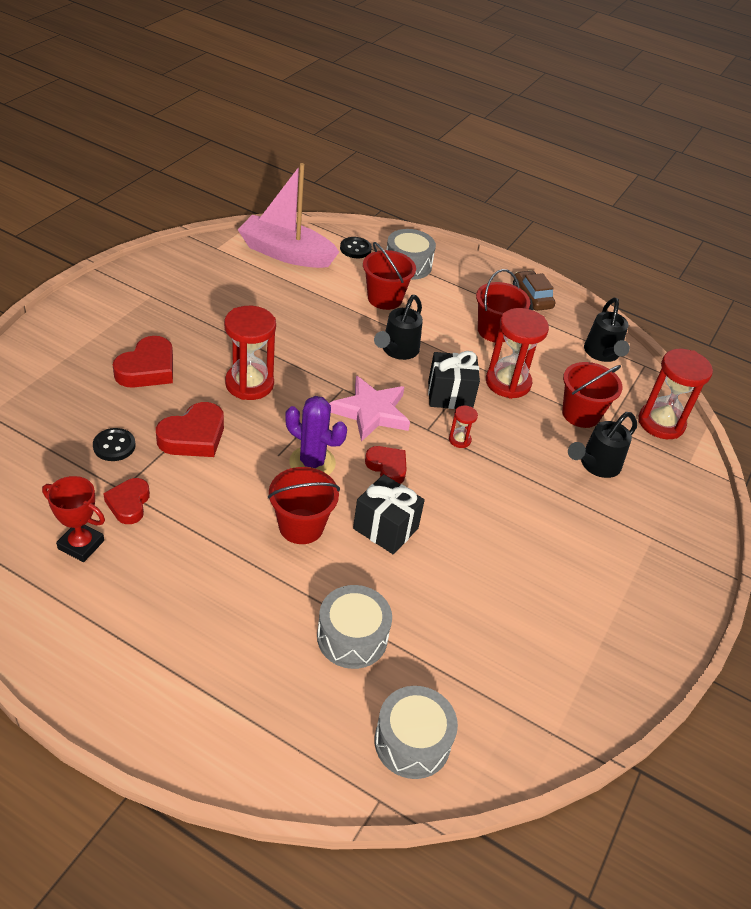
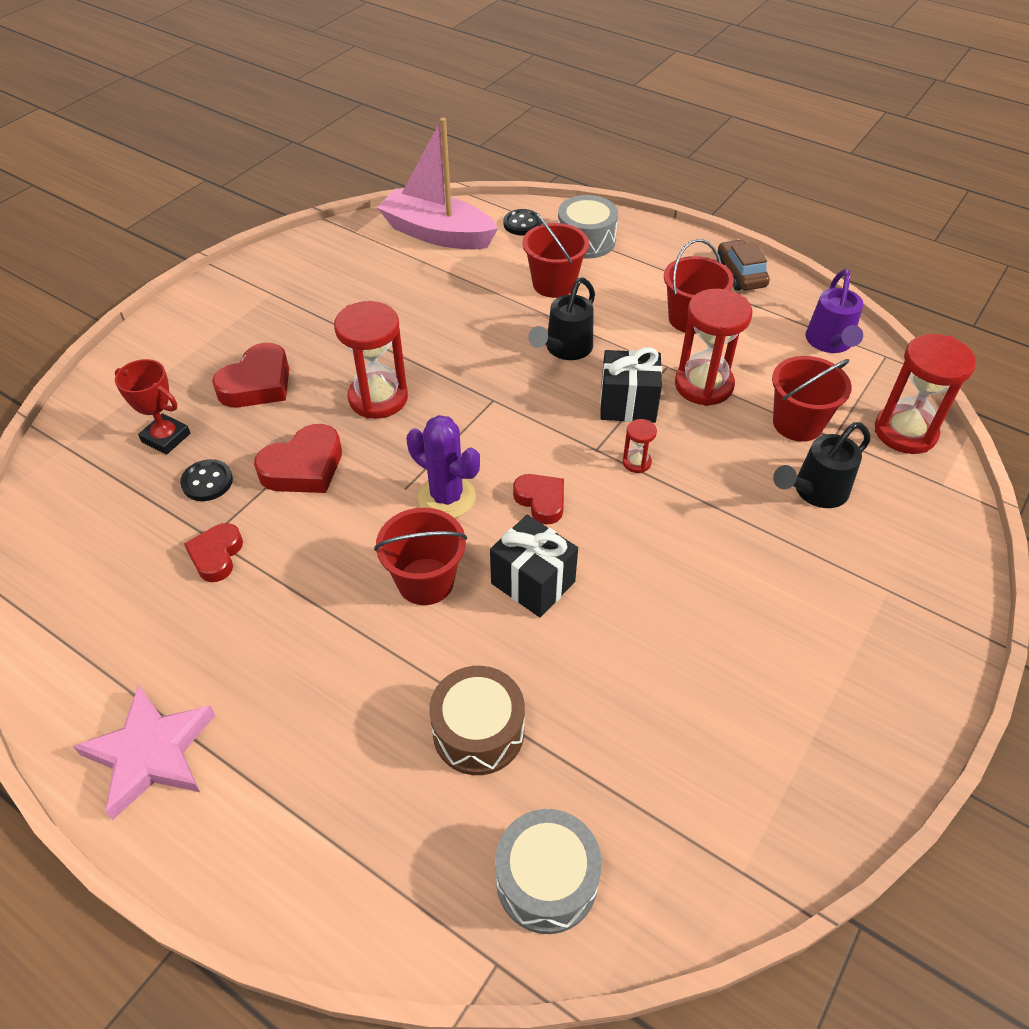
camera: 10 degrees right, 5 degrees up
red trophy [42,476,105,562] -> red trophy moved to [115,359,190,455]
grey drum [317,585,392,669] -> brown drum [429,666,525,775]
pink star [329,376,410,442] -> pink star moved to [73,685,215,820]
black watering can [584,298,630,362] -> purple watering can [806,269,863,353]

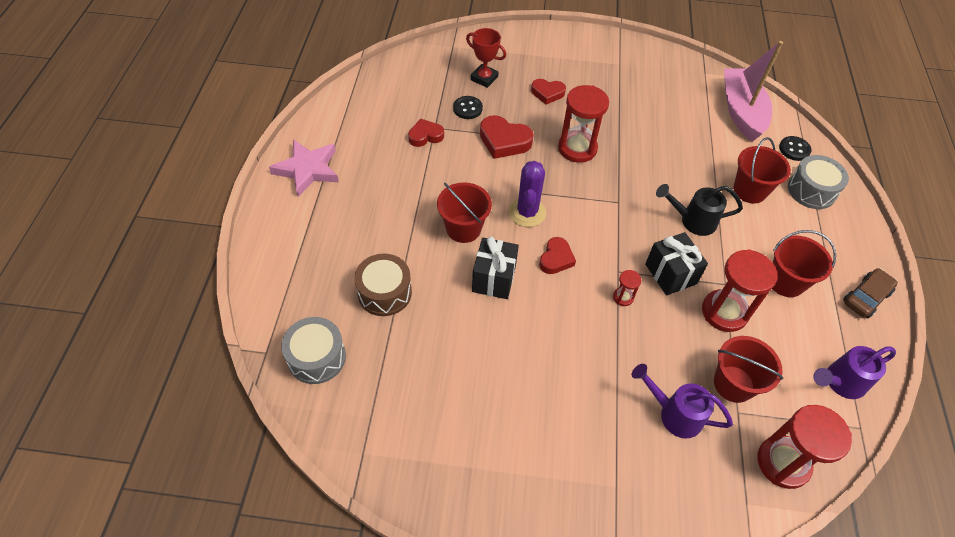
camera: 60 degrees right, 5 degrees up
red trophy [115,359,190,455] -> red trophy turned 60 degrees counterclockwise [466,28,506,88]
red heart [212,343,289,407] -> red heart [531,79,566,105], size x0.66
black watering can [773,422,871,508] -> purple watering can [632,364,733,438]

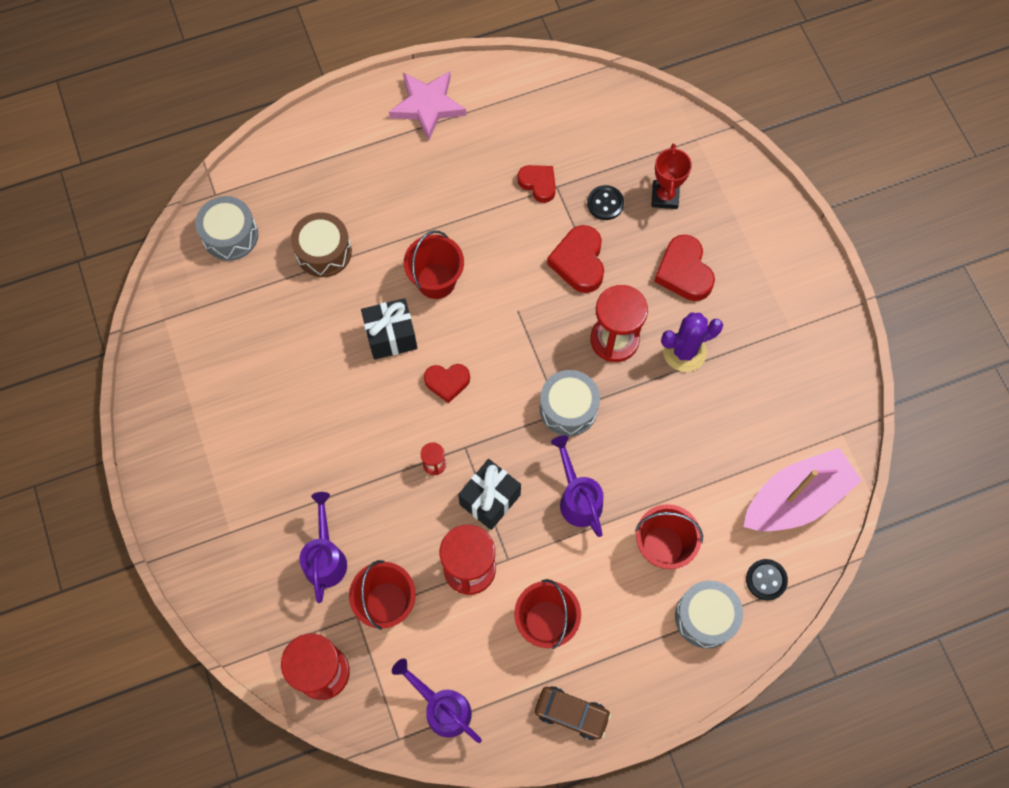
camera: 65 degrees right, 15 degrees up
purple cactus [509,161,546,227] -> purple cactus moved to [661,312,723,372]
red heart [531,79,566,105] -> red heart [654,234,715,301], size x1.52
black watering can [656,184,743,236] -> purple watering can [551,435,604,537]
none -> grey drum [539,370,600,436]

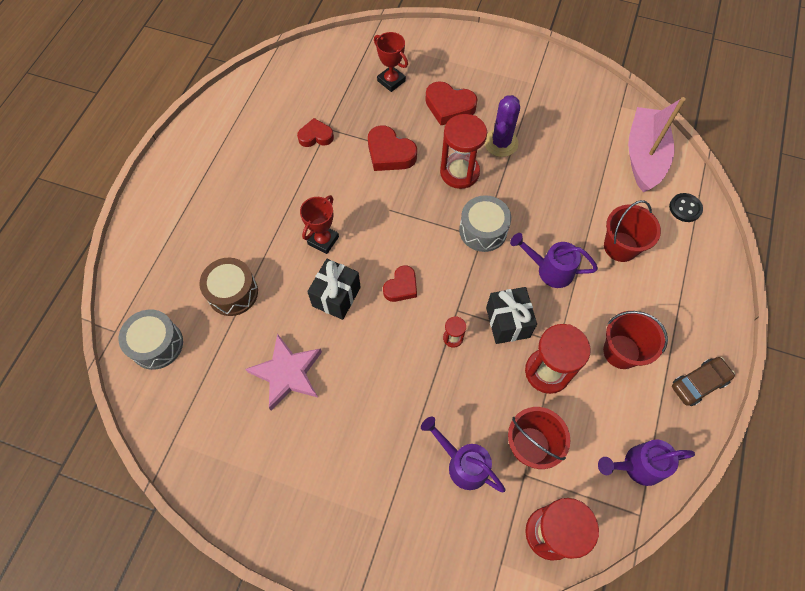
camera: 50 degrees left, 5 degrees down
pink star [389,71,466,141] -> pink star moved to [246,334,322,410]
red bucket [404,231,464,299] -> red trophy [300,195,339,254]
black button [587,185,624,220] -> none
grey drum [675,581,743,649] -> none

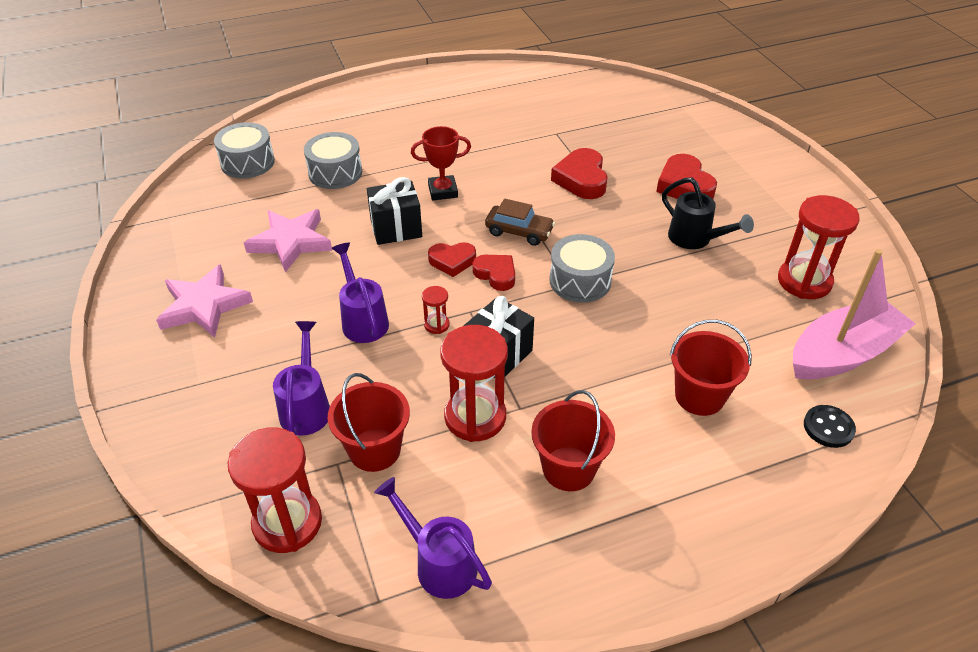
camera: 50 degrees right, 20 degrees down
brown drum [199,258,258,316] -> grey drum [304,132,362,189]
red heart [297,118,334,147] -> red heart moved to [472,255,515,291]
red trophy [374,32,408,92] -> none
red hourglass [440,114,487,189] -> red hourglass moved to [778,195,860,299]
purple cactus [484,95,520,157] -> black watering can [662,177,754,249]
purple watering can [510,233,598,288] -> purple watering can moved to [331,243,389,343]
brown car [672,357,735,406] -> brown car moved to [485,198,555,246]
none -> pink star [156,264,253,338]

